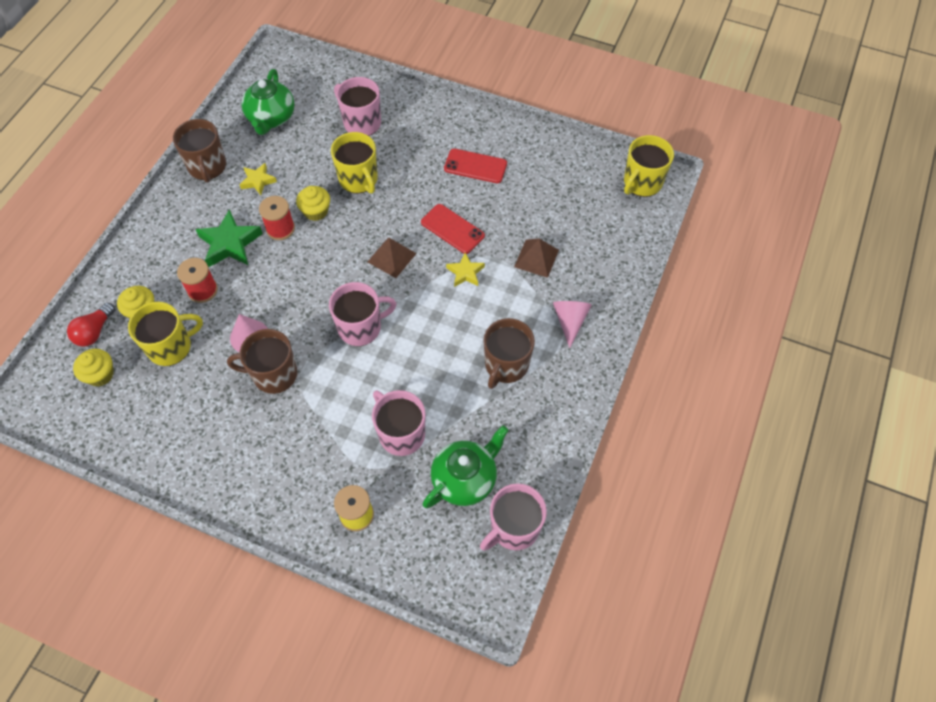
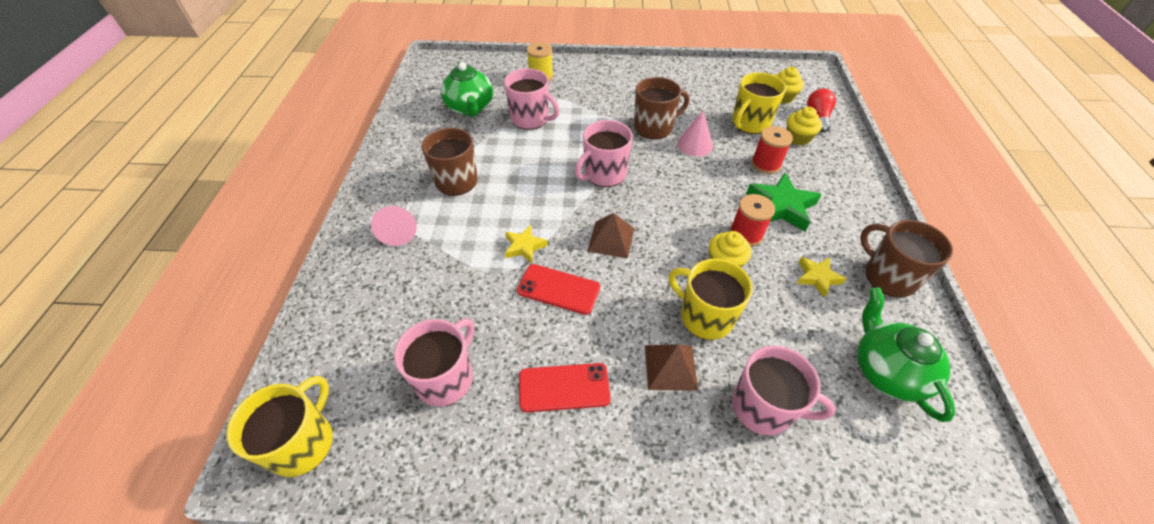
camera: 160 degrees right, 10 degrees down
green teapot [423,426,508,508] -> green teapot turned 45 degrees counterclockwise [441,62,493,117]
pink mug [480,484,547,551] -> pink mug moved to [394,319,474,407]
brown pyramid [514,238,559,278] -> brown pyramid moved to [645,344,698,391]

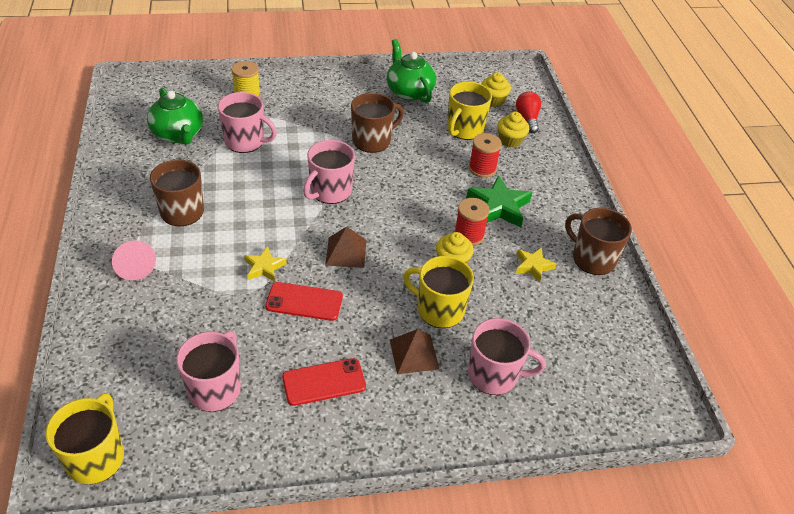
camera: 15 degrees left, 5 degrees down
pink cone [677,111,713,156] -> none
green teapot [857,287,955,422] -> green teapot moved to [387,39,436,103]

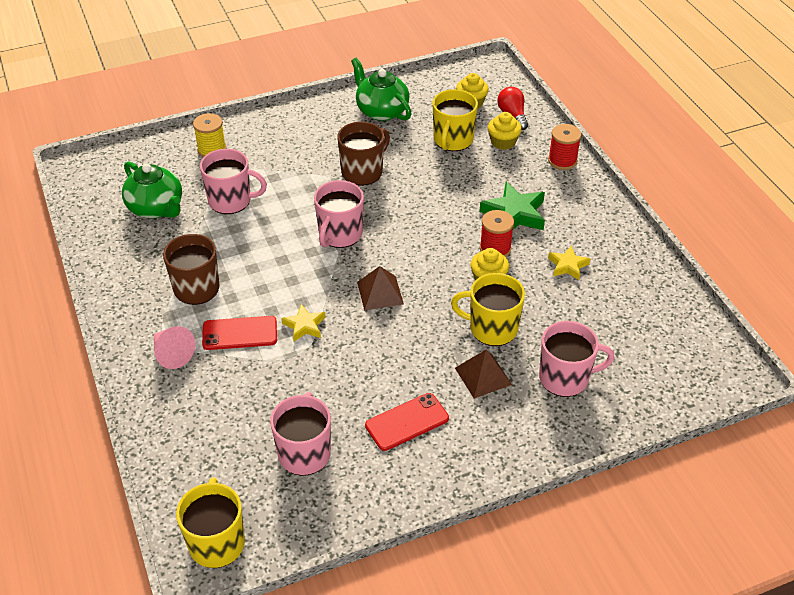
camera: 10 degrees left, 0 degrees up
red phone [265,282,343,321] -> red phone moved to [202,316,277,350]
red spool [469,133,502,178] -> red spool moved to [548,124,581,170]
brown mug [565,208,632,275] -> none

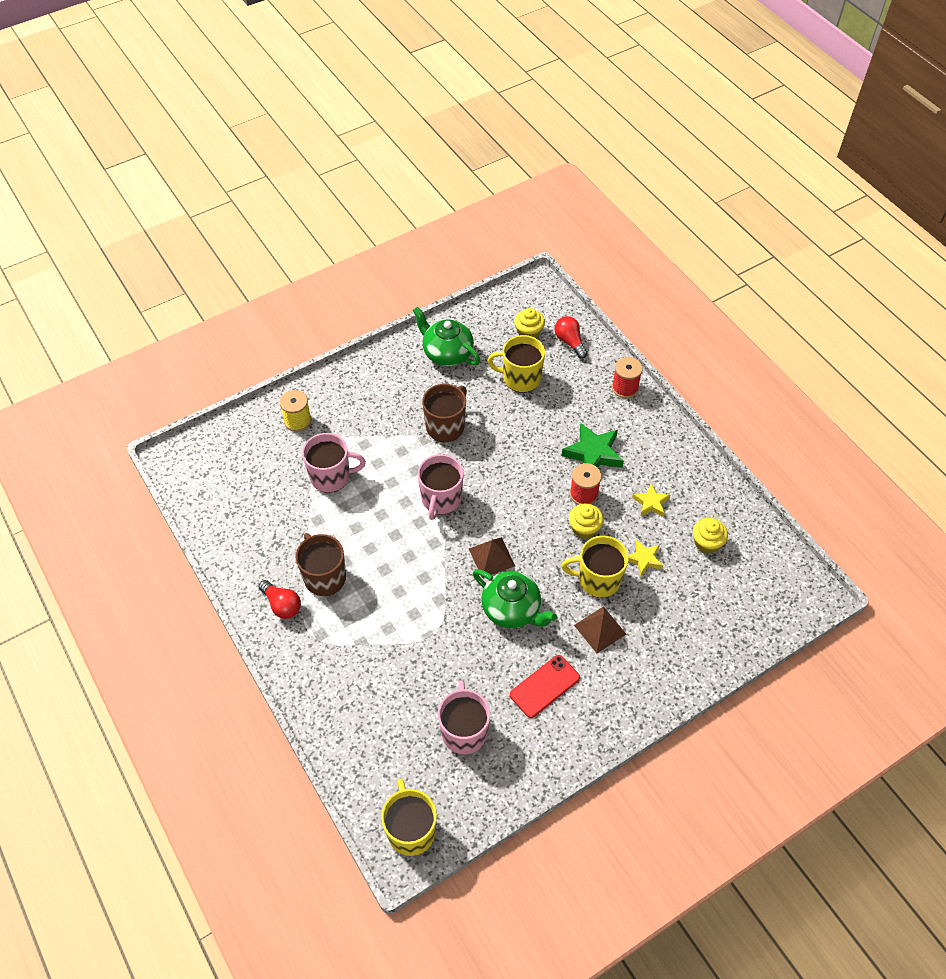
camera: 10 degrees left, 10 degrees up
green teapot [122,161,182,218] -> green teapot moved to [473,569,557,628]
pink cone [154,326,196,369] -> none
red phone [202,316,277,350] -> none
yellow star [281,304,325,341] -> yellow star moved to [628,540,663,577]
yellow mug [433,89,478,151] -> yellow mug turned 90 degrees clockwise [487,335,545,393]
yellow cupcake [488,112,522,150] -> yellow cupcake moved to [693,518,728,553]
pink mug [539,321,614,397] -> none
none -> red light bulb [259,580,301,619]

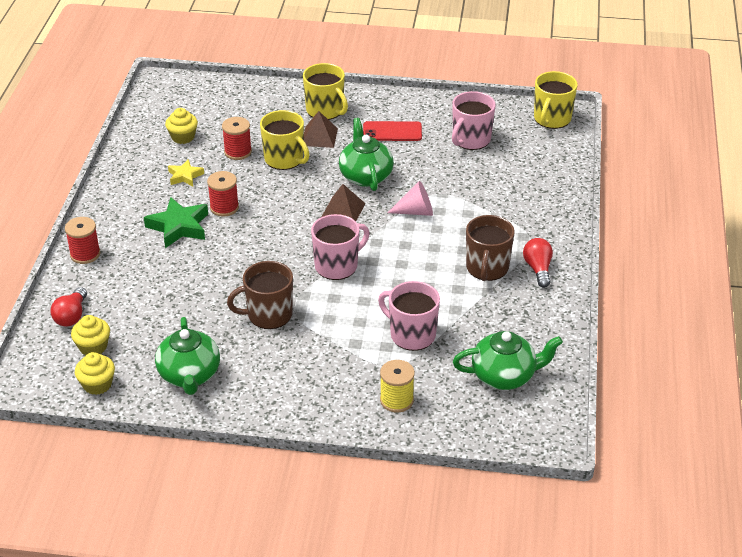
camera: 140 degrees left, 15 degrees down
yellow mug [487,335,545,393] -> yellow mug moved to [303,63,348,120]
yellow cupcake [569,504,604,539] -> yellow cupcake moved to [75,352,115,395]
yellow star [628,540,663,577] -> red spool [222,117,252,160]
none -> pink cone [387,181,433,216]
none -> green teapot [453,331,563,390]

